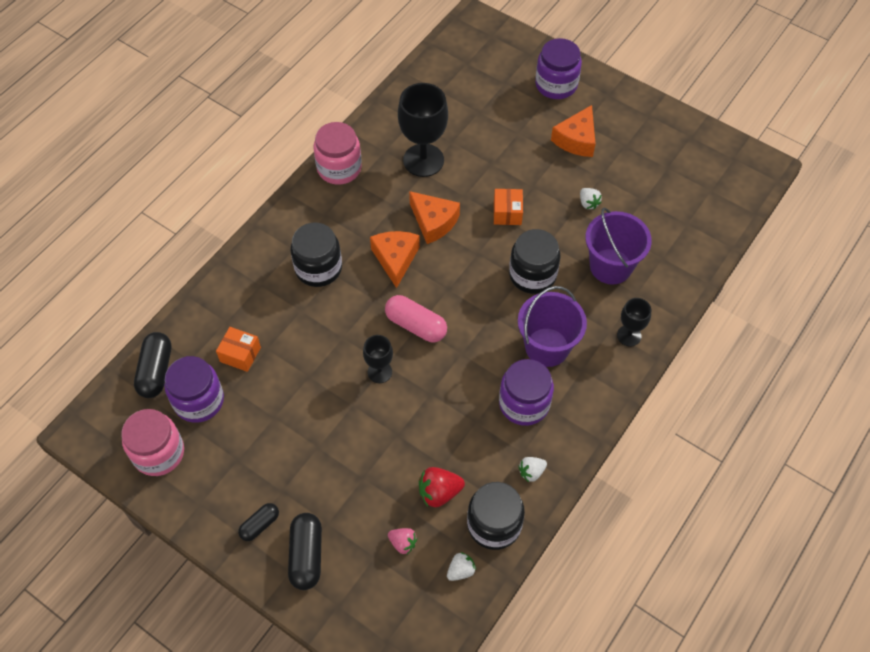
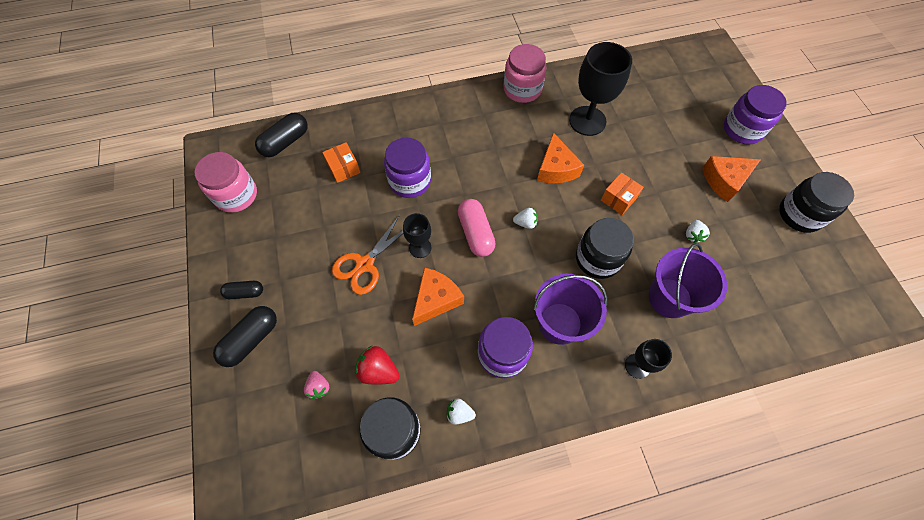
camera: 40 degrees right, 5 degrees up
purple jar [165,356,224,423] -> purple jar moved to [384,137,431,198]
black jar [291,223,342,287] -> black jar moved to [779,172,854,233]
orange cheese [370,231,420,288] -> orange cheese moved to [412,267,464,326]
white strawberry [447,552,476,581] -> white strawberry moved to [513,208,538,229]
none -> orange scissors [332,215,403,295]

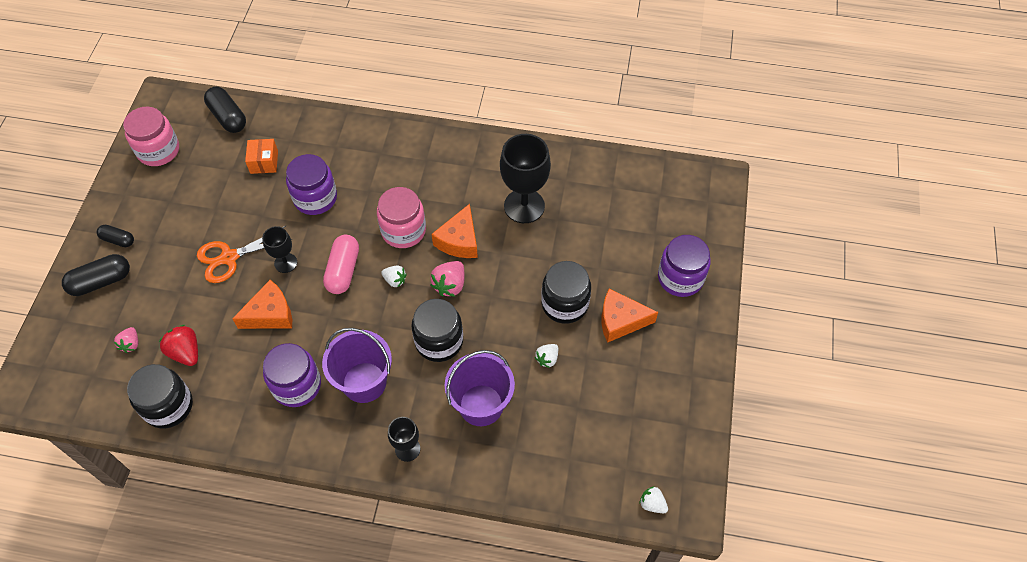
camera: 25 degrees right, 5 degrees down
black capsule [255,113,308,157] -> black capsule turned 75 degrees clockwise [204,87,246,133]
white strawberry [447,398,476,425] -> white strawberry moved to [639,486,668,513]
pink jar [503,44,547,103] -> pink jar moved to [377,187,426,248]
orange box [601,172,644,215] -> none
black jar [779,172,854,233] -> black jar moved to [541,261,591,324]
none -> pink strawberry [430,261,465,297]

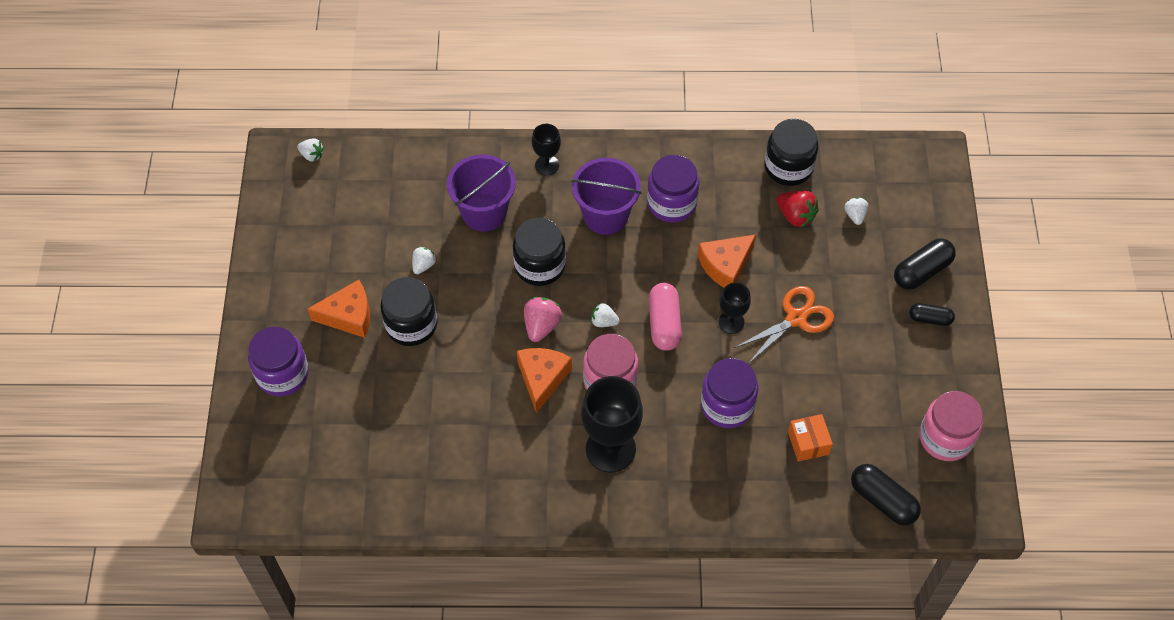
camera: 170 degrees right, 0 degrees up
pink strawberry [114,327,138,353] -> white strawberry [844,197,868,225]
black goblet [500,134,551,223] -> black goblet moved to [581,376,643,472]

